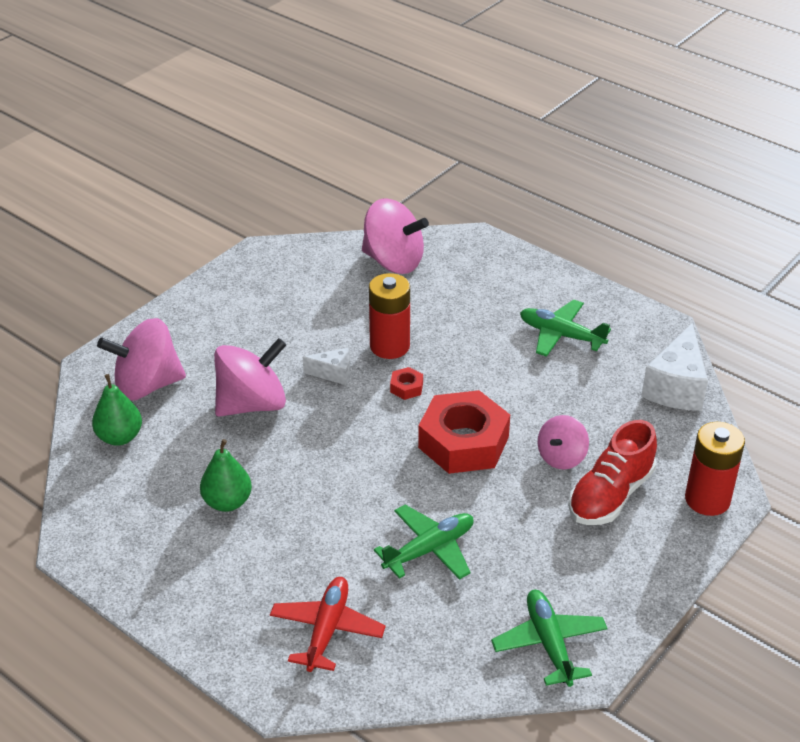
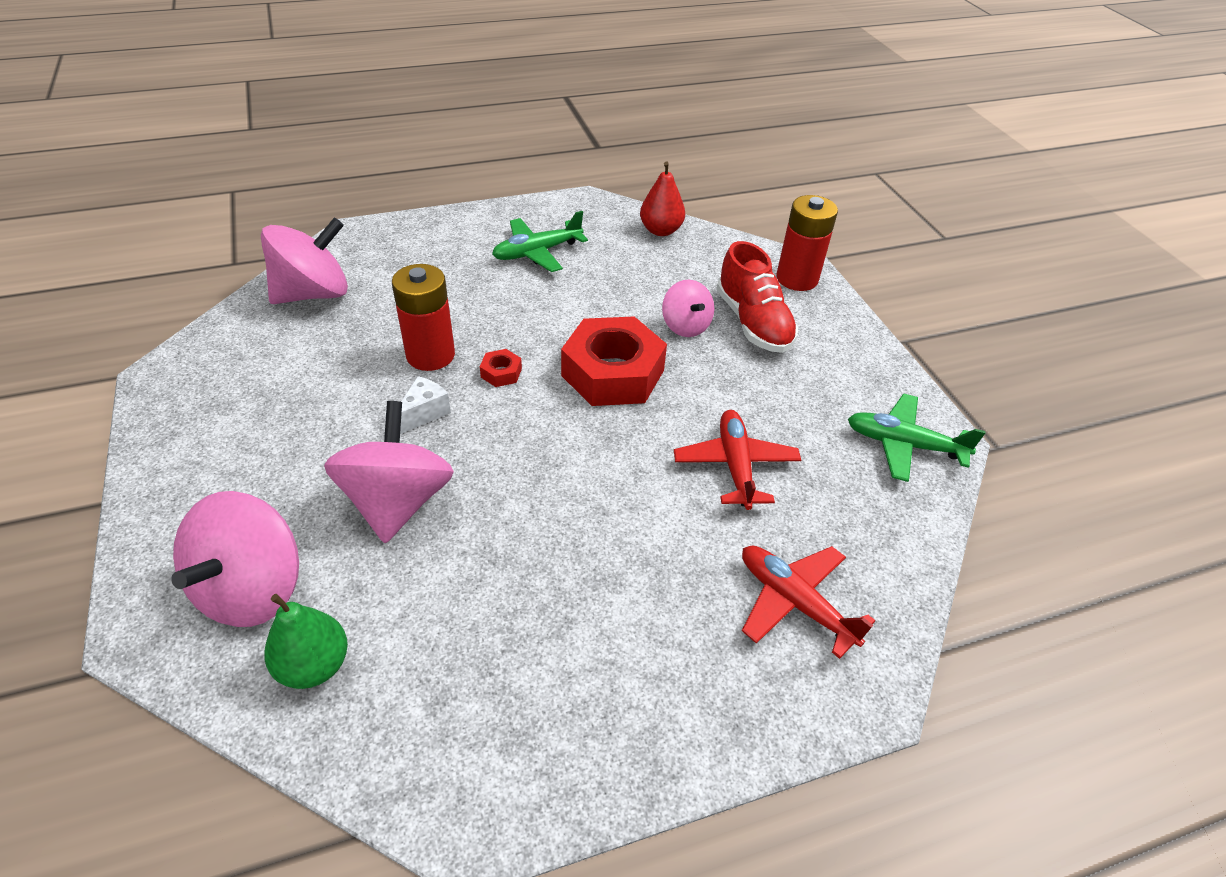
camera: 60 degrees left, 5 degrees up
green pear [200,439,252,512] -> none
green plane [374,505,473,580] -> red plane [674,410,801,510]
white cheese [641,323,708,411] -> red pear [640,162,685,236]

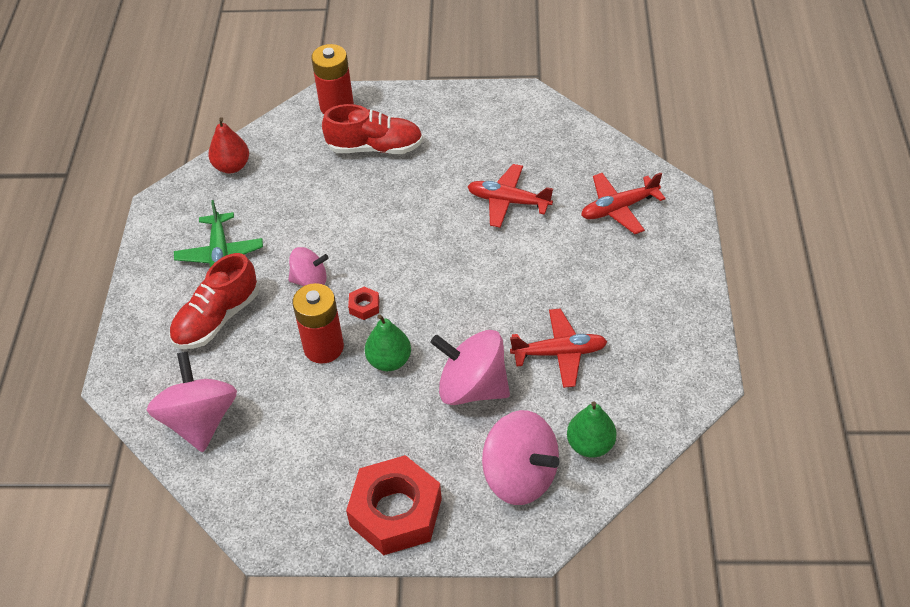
camera: 65 degrees left, 5 degrees up
white cheese [400,376,451,434] -> green pear [365,315,411,371]
red nut [561,316,667,406] -> red nut moved to [346,455,442,555]
pink spinning top [662,280,714,337] -> pink spinning top moved to [288,247,329,286]
green plane [848,394,985,482] -> none
none -> red shoe [169,253,259,349]
none -> red plane [510,308,607,388]

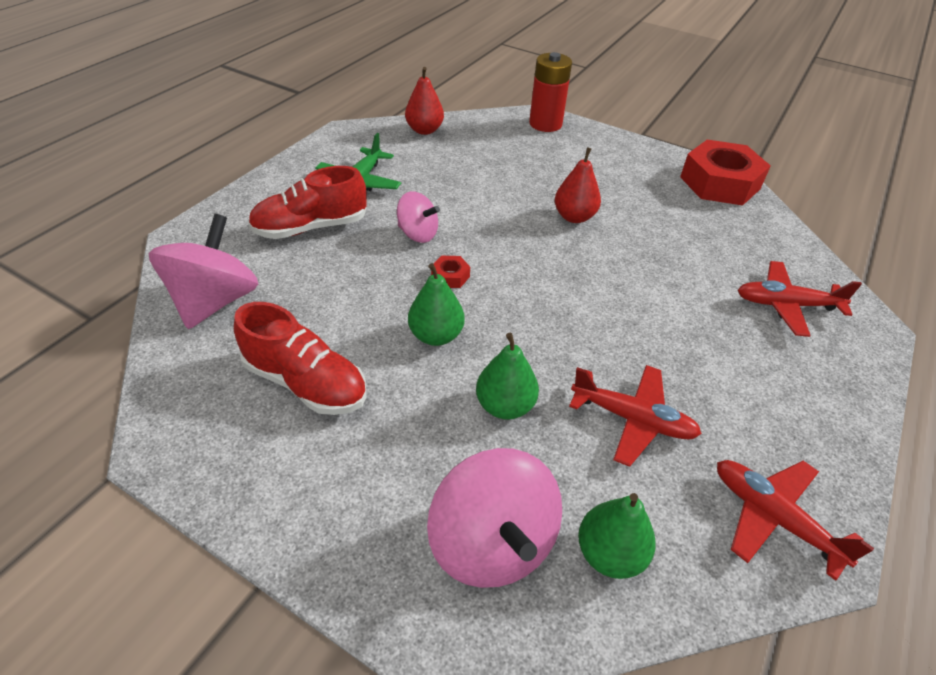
camera: 25 degrees right, 5 degrees down
red battery [293,283,344,364] -> none
red shoe [322,104,423,154] -> red shoe moved to [234,302,367,415]
red nut [346,455,442,555] -> red nut moved to [680,140,771,205]
pink spinning top [430,330,510,405] -> green pear [476,333,539,420]
red plane [467,164,553,228] -> red plane moved to [717,460,874,581]
none -> red pear [555,147,601,223]

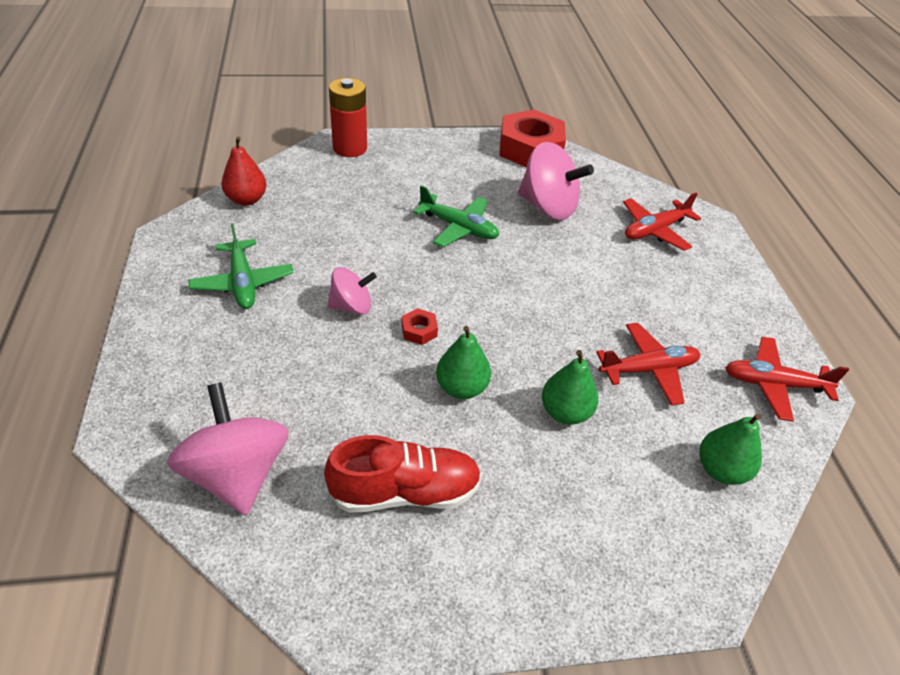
camera: 40 degrees left, 0 degrees up
red shoe [248,166,367,239] -> none
pink spinning top [427,448,562,588] -> pink spinning top moved to [518,142,594,220]
red pear [555,147,601,223] -> green plane [413,185,499,247]

